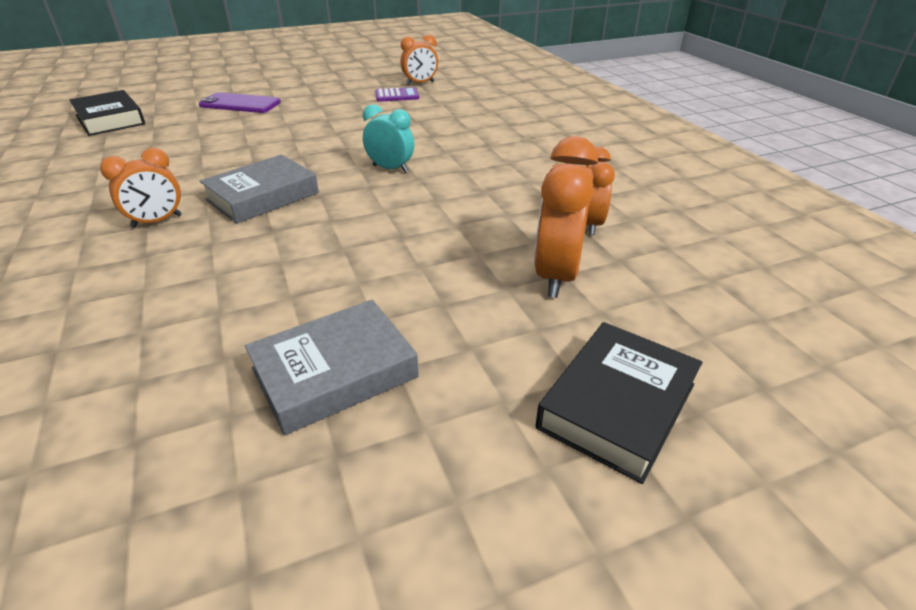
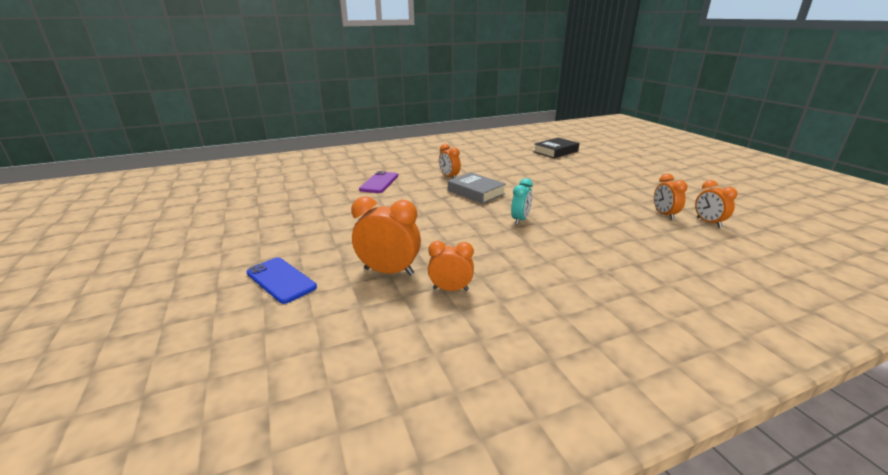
camera: 90 degrees right, 10 degrees down
purple phone [199,92,281,113] -> purple phone moved to [359,171,398,193]
grey book [245,300,419,435] -> none
purple calculator [375,87,419,102] -> orange clock [654,174,687,220]
black book [536,322,703,484] -> blue phone [246,257,317,304]

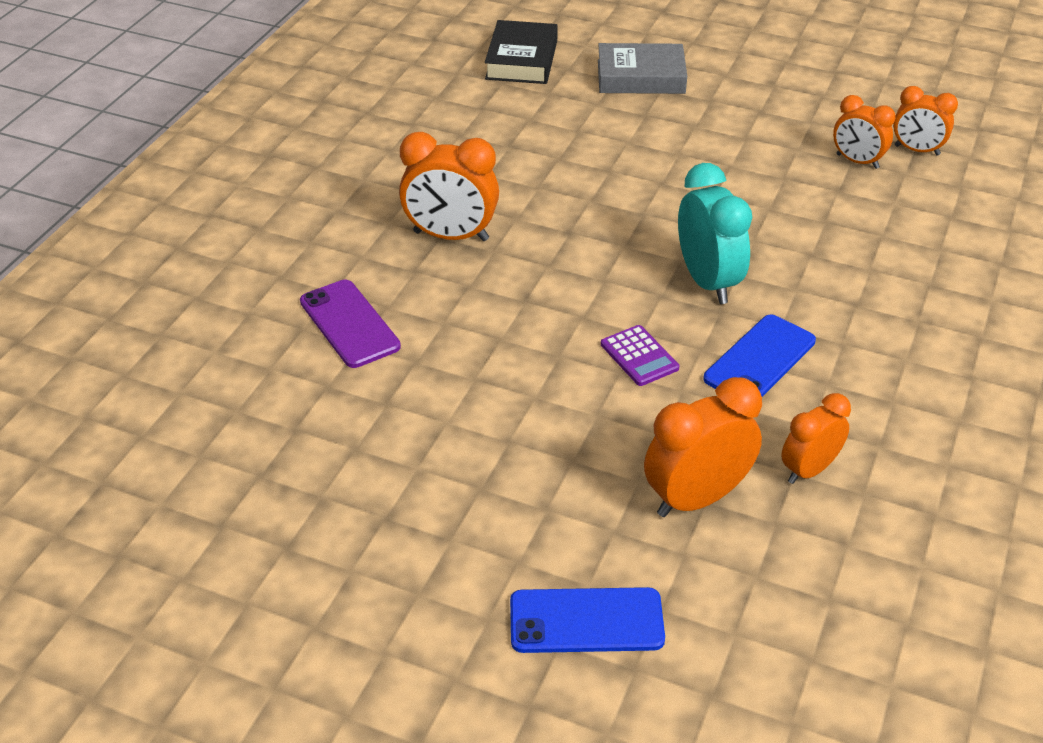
camera: 45 degrees left, 15 degrees up
orange clock [439,144,461,178] -> orange clock [399,132,499,241], size x1.57
grey book [448,173,506,204] -> grey book moved to [598,43,687,94]
turquoise clock [511,178,533,225] -> turquoise clock [678,163,752,304], size x1.57
none -> purple calculator [601,325,679,386]
none -> blue phone [703,314,816,397]

